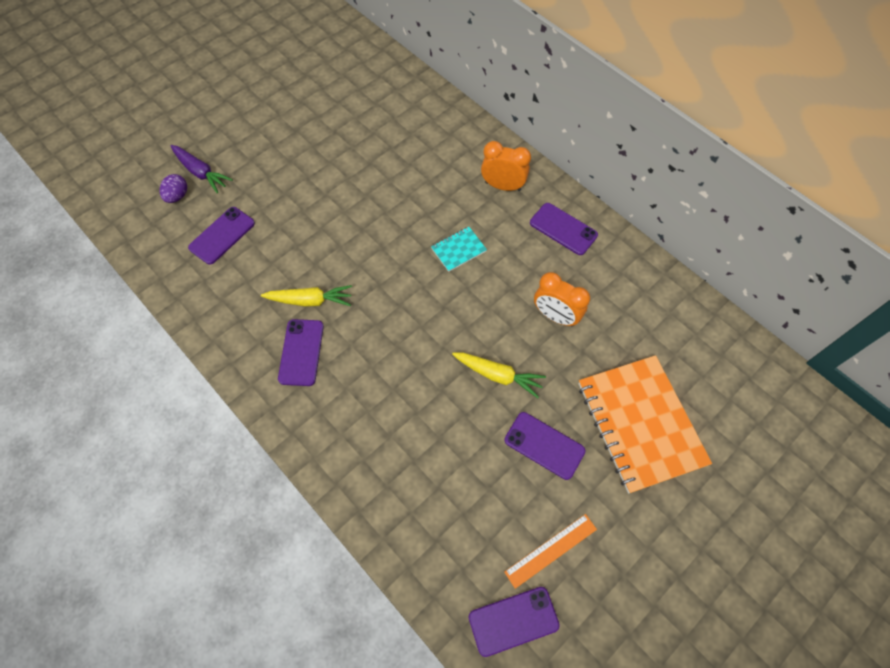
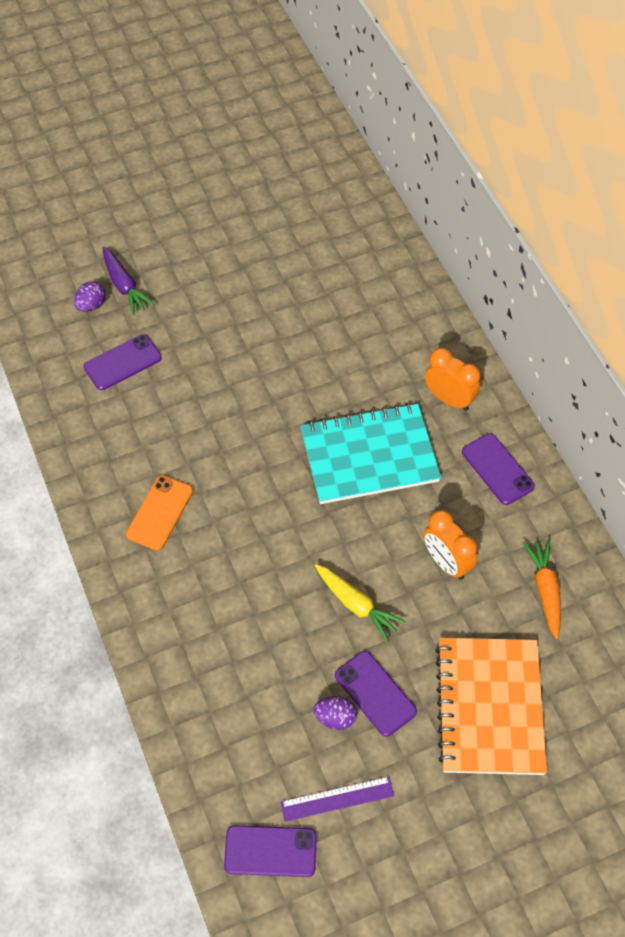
camera: 20 degrees right, 5 degrees down
yellow carrot [261,285,352,307] -> none
purple phone [278,319,324,386] -> orange phone [126,475,193,551]
turquoise notebook [431,227,487,272] -> turquoise notebook [301,403,441,504], size x2.31
orange ruler [504,514,597,589] -> purple ruler [281,776,394,822]
none -> purple egg [313,696,357,730]
none -> orange carrot [523,539,561,640]

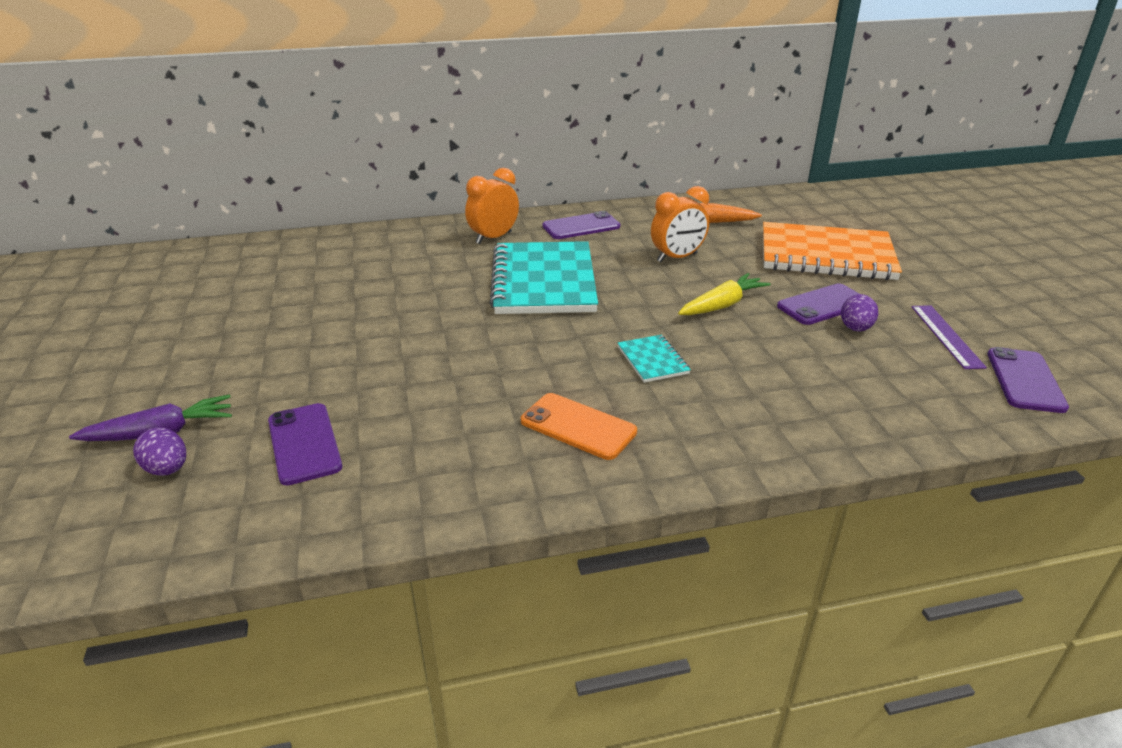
camera: 80 degrees left, 25 degrees down
none -> turquoise notebook [618,335,691,383]

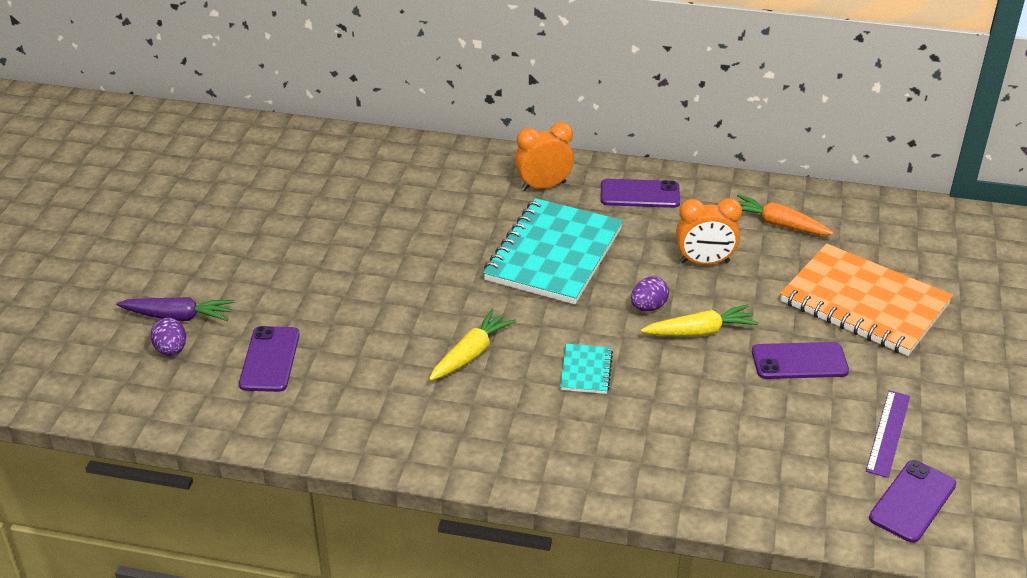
camera: 25 degrees right, 5 degrees up
orange phone [521,393,637,460] -> none
purple egg [841,294,878,331] -> purple egg moved to [631,276,669,311]
none -> yellow carrot [429,309,516,381]

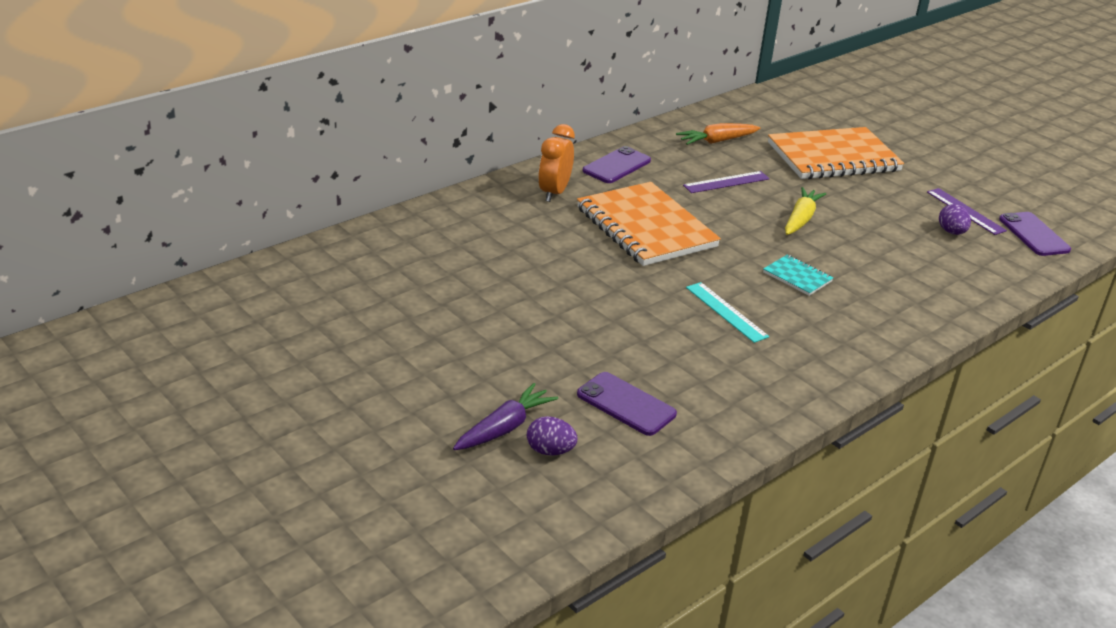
camera: 55 degrees left, 5 degrees down
yellow carrot [429,309,516,381] -> turquoise ruler [686,282,769,343]
turquoise notebook [483,198,623,304] -> orange notebook [577,182,721,266]
purple egg [631,276,669,311] -> purple egg moved to [939,204,971,235]
orange clock [676,198,742,265] -> purple ruler [683,171,770,193]
purple phone [752,342,849,379] -> none

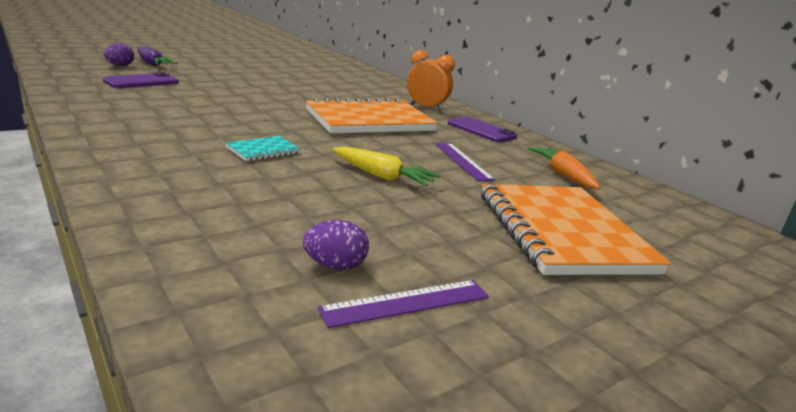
camera: 95 degrees right, 10 degrees down
turquoise ruler [686,282,769,343] -> none
purple phone [999,212,1071,256] -> none

